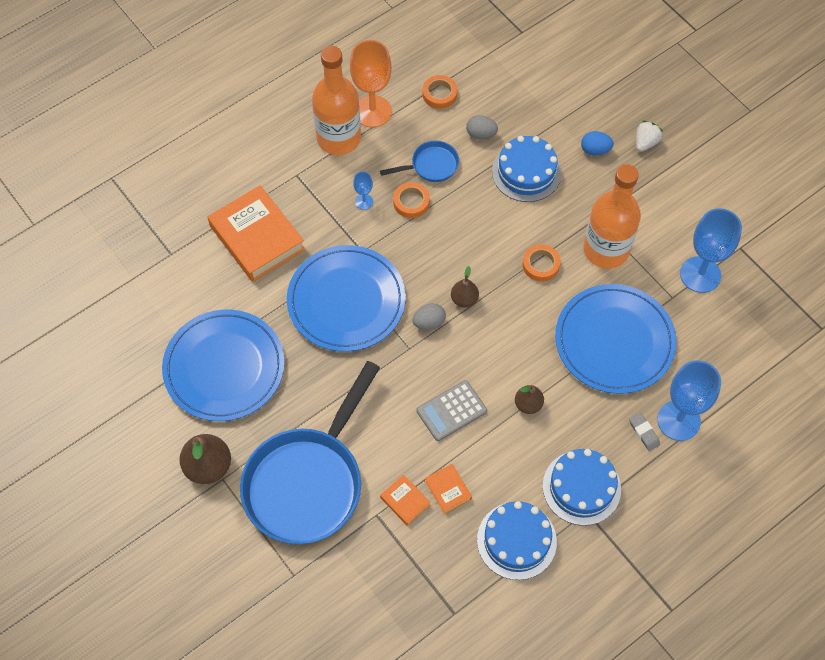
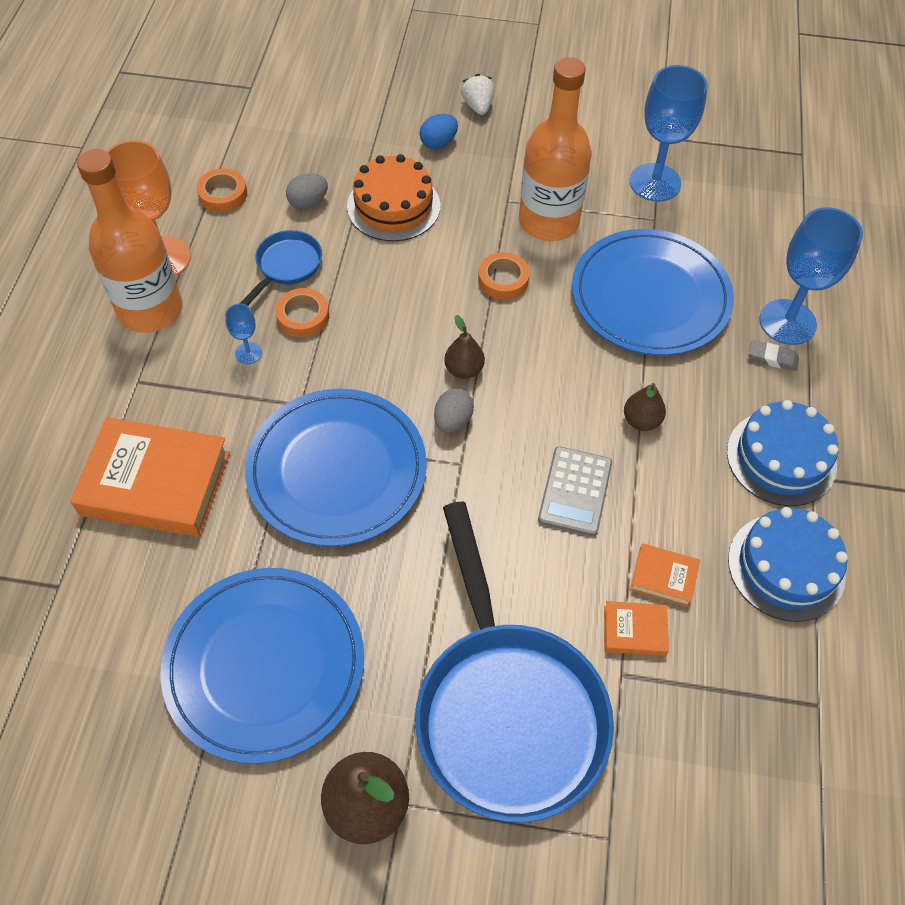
camera: 45 degrees left, 5 degrees down
blue cake [492,136,561,202] -> orange cake [347,154,440,241]

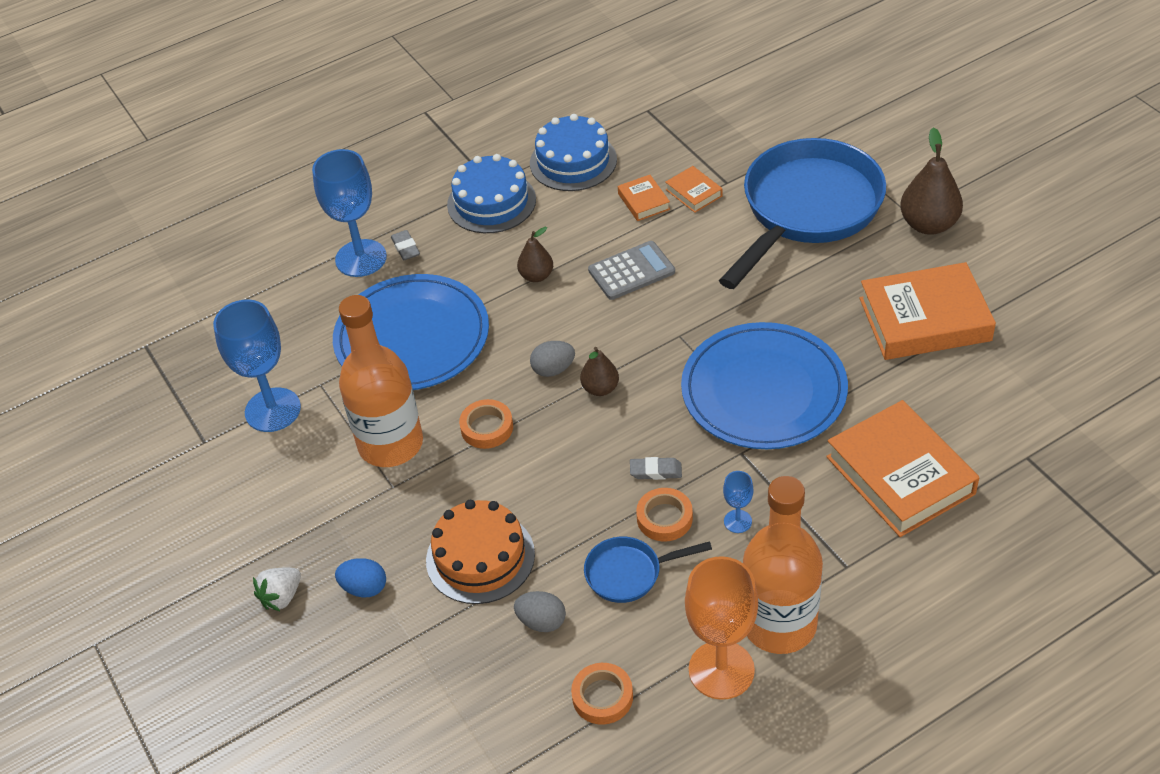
camera: 125 degrees left, 10 degrees down
blue plate [160,568,364,764] -> orange book [859,262,996,360]
grey egg [434,389,474,433] -> grey egg moved to [530,341,575,377]
none -> grey eraser [630,457,682,480]

